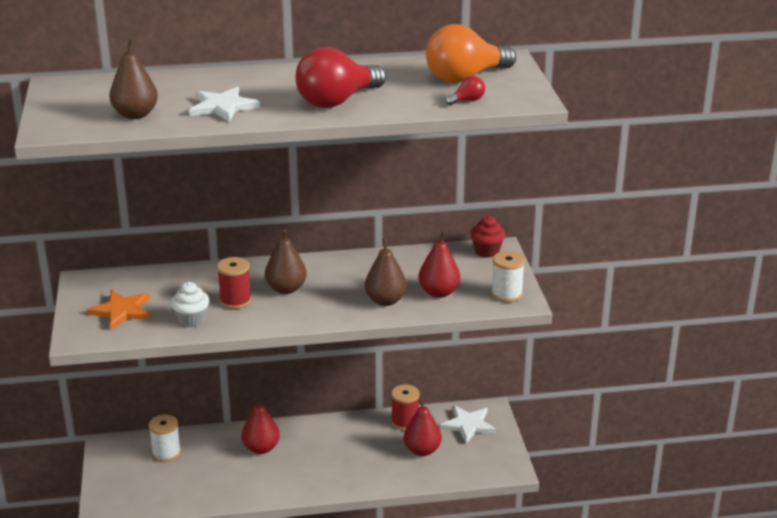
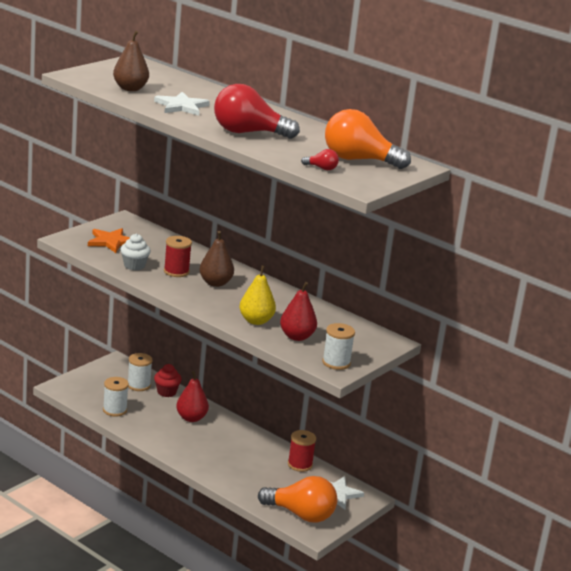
camera: 45 degrees right, 5 degrees down
brown pear [365,238,407,306] -> yellow pear [239,265,276,325]
red pear [403,399,442,456] -> none
red cupcake [470,216,505,258] -> red cupcake moved to [154,364,182,397]
none -> white spool [103,377,129,417]
none -> orange light bulb [258,476,337,522]

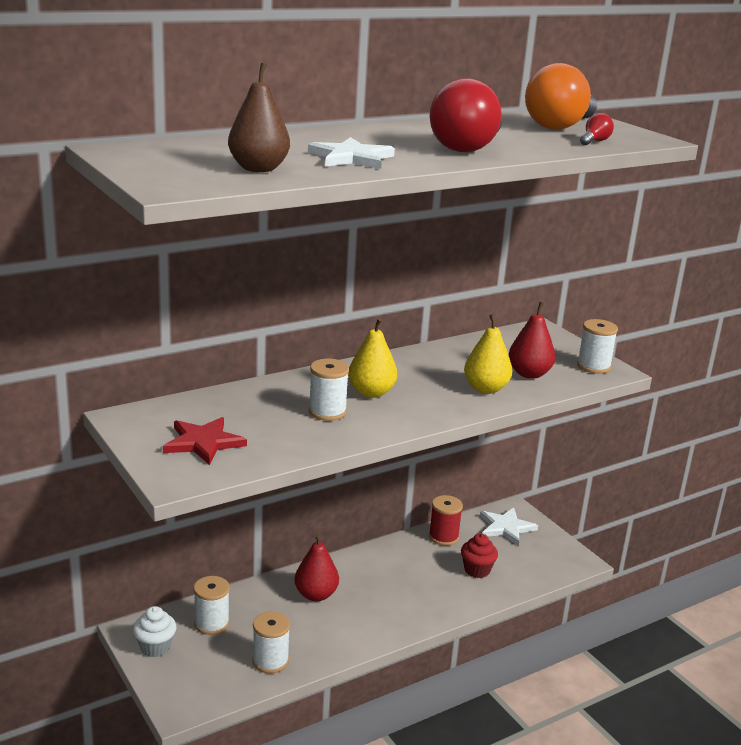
camera: 70 degrees left, 0 degrees up
orange star [88,228,130,253] -> red star [163,417,247,465]
white cupcake [120,234,151,271] -> white cupcake moved to [133,606,176,657]
red cupcake [154,364,182,397] -> red cupcake moved to [461,533,498,578]
red spool [164,236,192,277] -> white spool [308,359,349,421]
brown pear [199,231,234,287] -> yellow pear [348,318,397,398]
orange light bulb [258,476,337,522] -> none

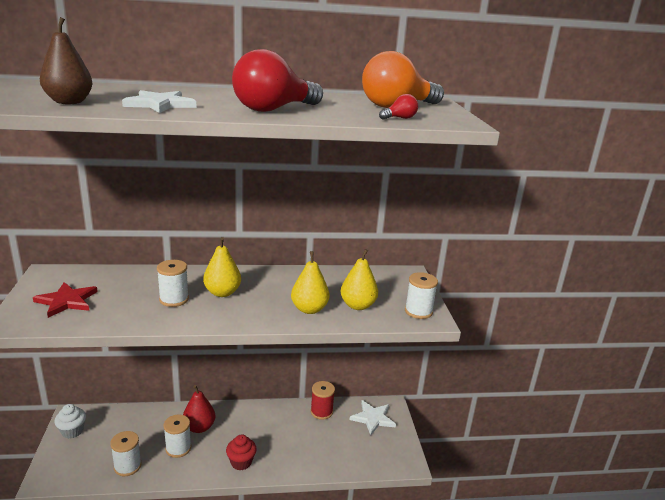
camera: 25 degrees right, 0 degrees up
white spool [194,576,230,635] -> white spool moved to [163,414,191,458]
red cupcake [461,533,498,578] -> red cupcake moved to [226,434,257,470]
red pear [509,302,555,379] -> yellow pear [340,249,378,310]

